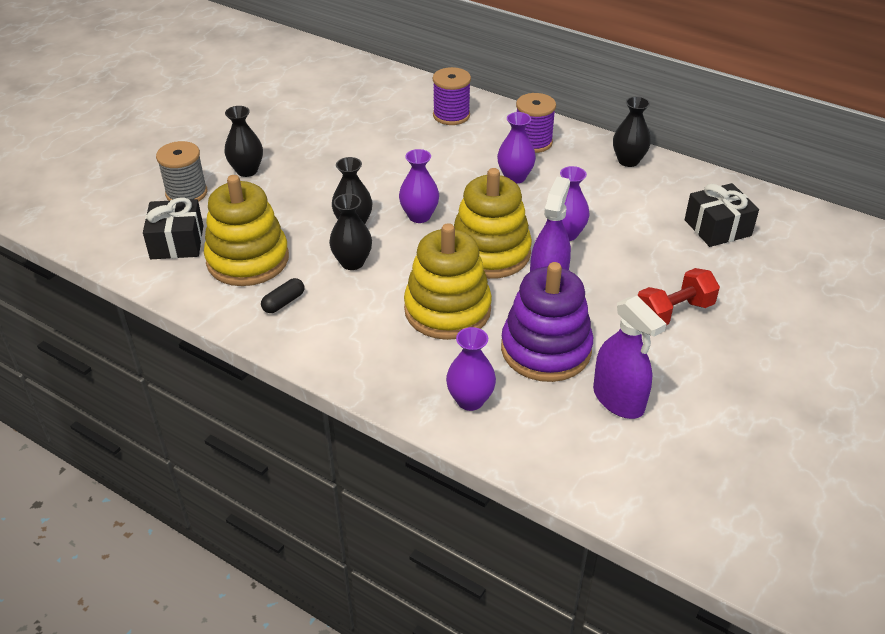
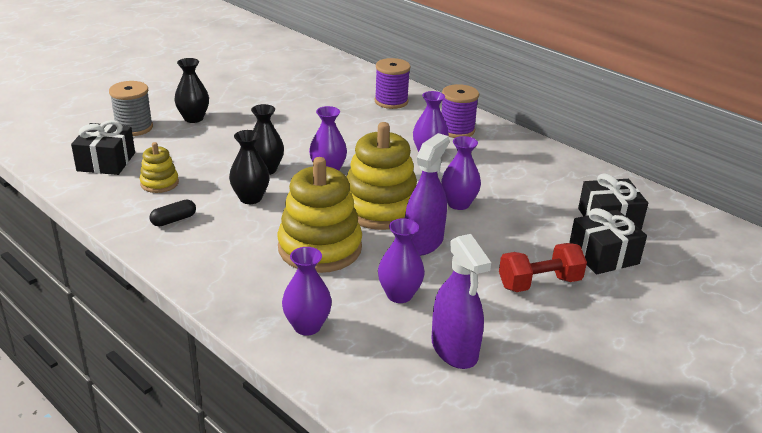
camera: 10 degrees right, 10 degrees down
yellow stacking toy [204,175,289,286] -> yellow stacking toy [139,142,179,193], size x0.50
purple stacking toy [501,262,593,382] -> purple vase [378,218,425,303]
black vase [613,96,651,167] -> none
none -> black gift [569,208,647,274]

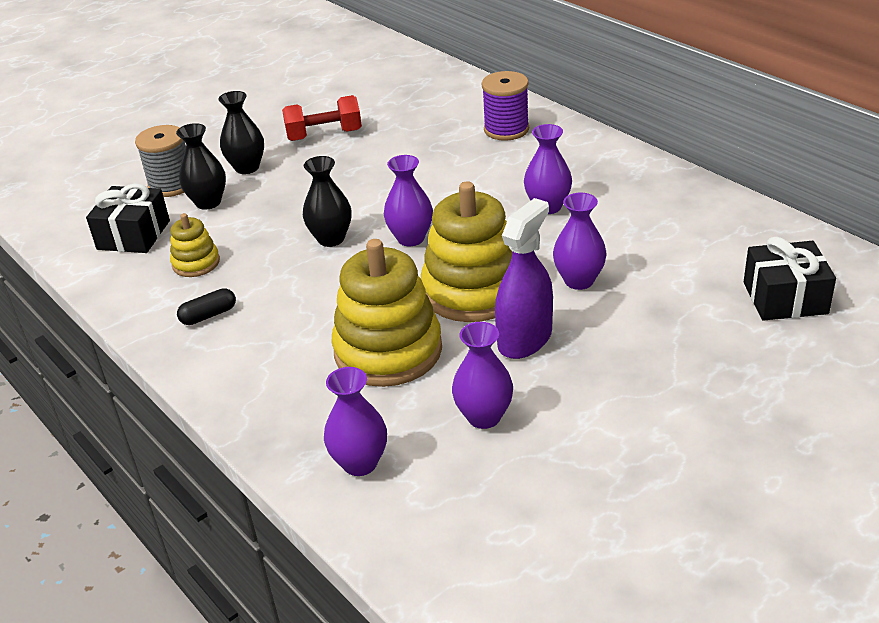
camera: 10 degrees right, 5 degrees up
black vase [229,130,270,204] -> black vase moved to [176,123,226,210]
purple spray bottle [431,234,491,369] -> none
purple spool [441,84,479,138] -> none
red dumbbell [499,243,587,292] -> red dumbbell moved to [282,95,362,141]
black gift [569,208,647,274] -> none

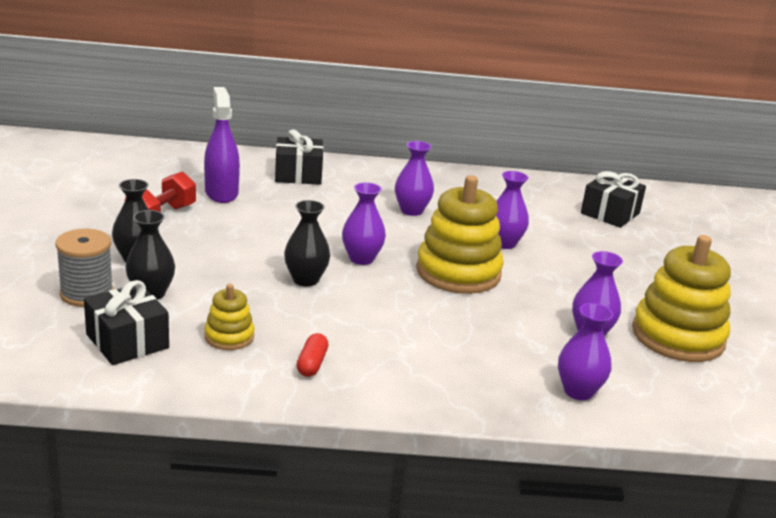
camera: 55 degrees left, 10 degrees down
black capsule [177,288,236,325] -> red capsule [297,333,328,377]
yellow stacking toy [332,239,442,387] -> yellow stacking toy moved to [632,235,731,362]
purple spool [482,71,529,141] -> black gift [275,129,323,185]
purple spray bottle [495,198,553,359] -> purple spray bottle moved to [204,87,240,203]

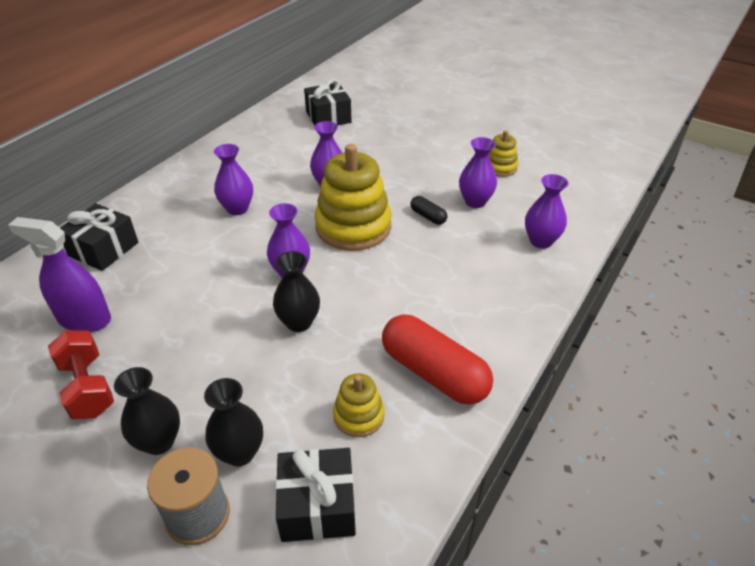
camera: 55 degrees left, 15 degrees up
red capsule [297,333,328,377] -> red capsule [382,314,493,405], size x2.19
yellow stacking toy [632,235,731,362] -> yellow stacking toy [488,130,518,177], size x0.50
none -> black capsule [410,196,447,225]

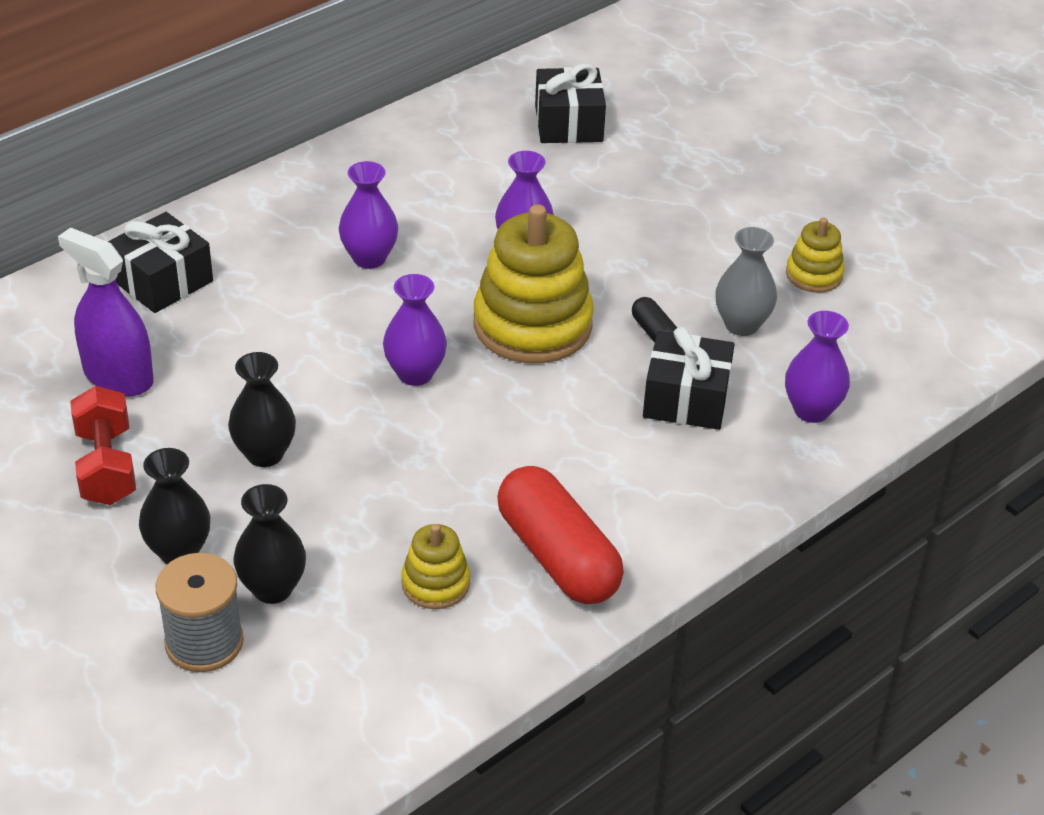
camera: 15 degrees right, 0 degrees up
black vase [273,251,320,332] -> black vase moved to [228,352,296,467]
black gift [276,448,356,542] -> black gift moved to [643,327,735,430]
purple vase [459,137,497,208] -> grey vase [715,227,777,336]

